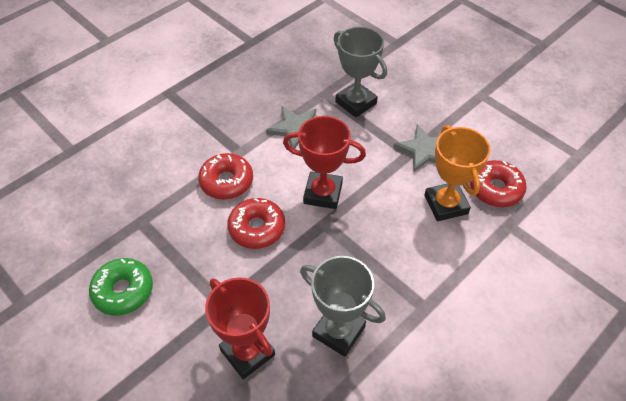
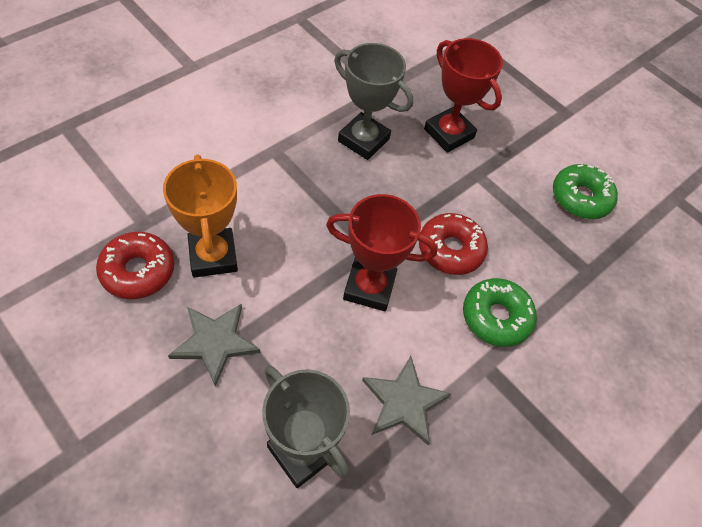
camera: 175 degrees right, 5 degrees up
red donut [198,153,253,199] -> green donut [463,278,536,347]

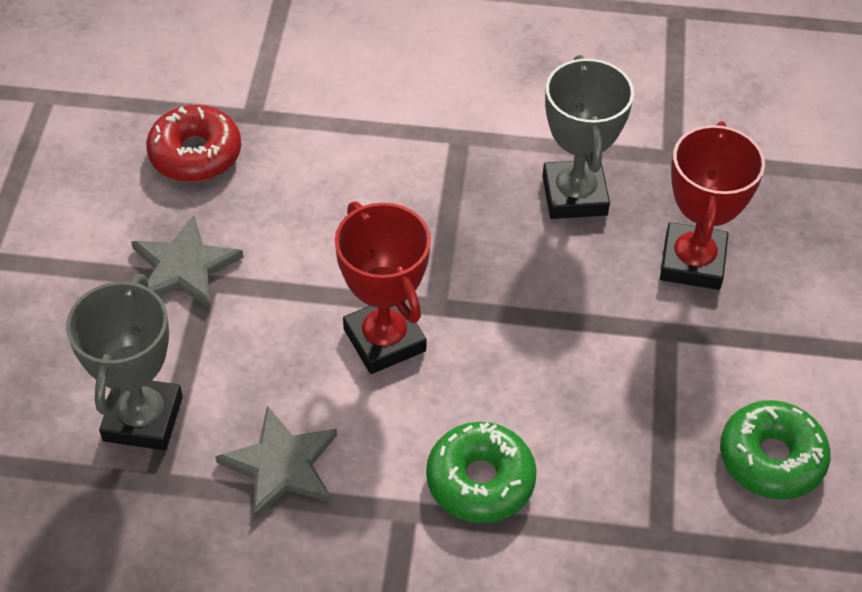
camera: 55 degrees right, 5 degrees down
orange trophy [163,155,238,278] -> none
red donut [419,213,488,275] -> none

